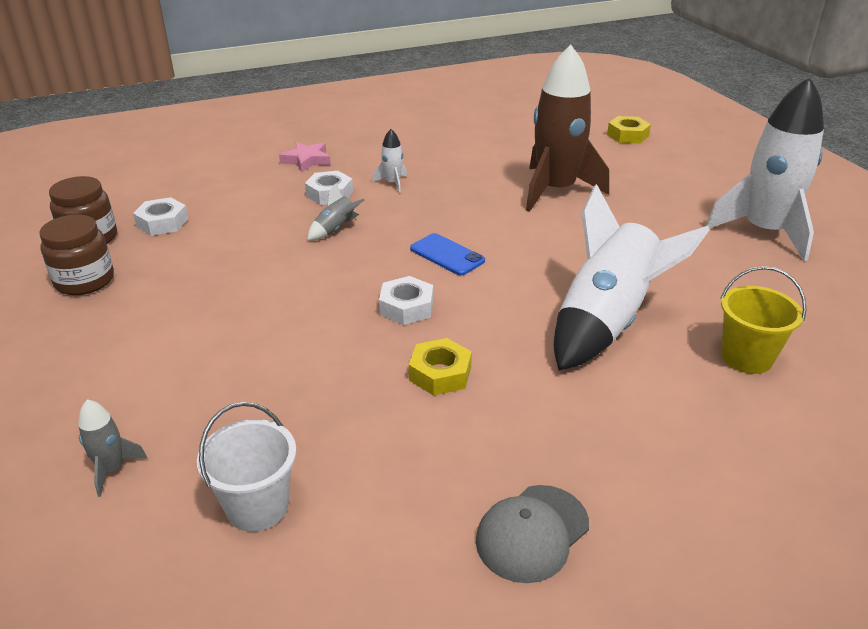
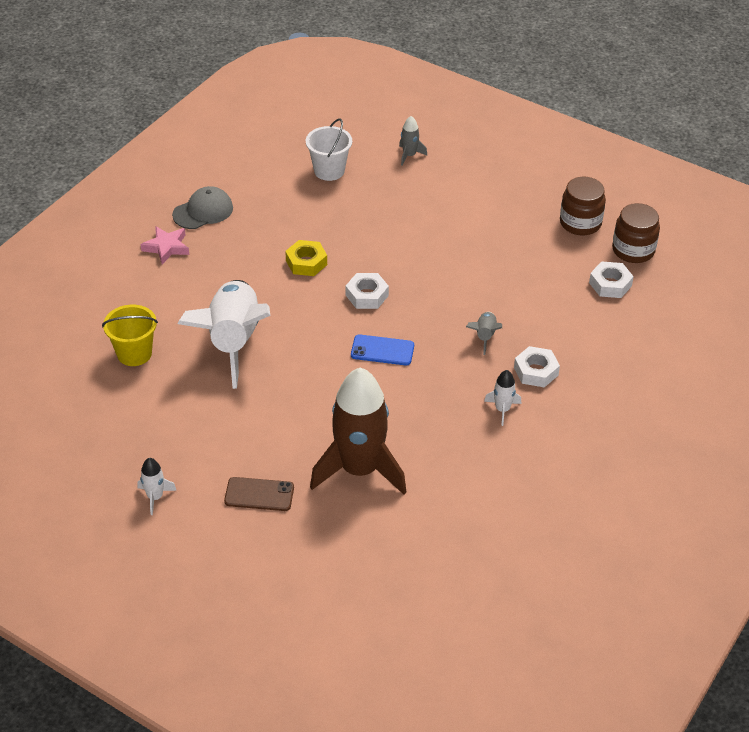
camera: 145 degrees right, 10 degrees up
pink star [279,142,331,173] -> pink star moved to [140,226,189,264]
grey cap [476,485,589,583] -> grey cap turned 45 degrees clockwise [172,186,233,229]
yellow nut [607,116,651,144] -> none
white rocket [706,76,824,261] -> white rocket [137,458,177,515], size x0.41
none -> brown phone [224,477,294,511]

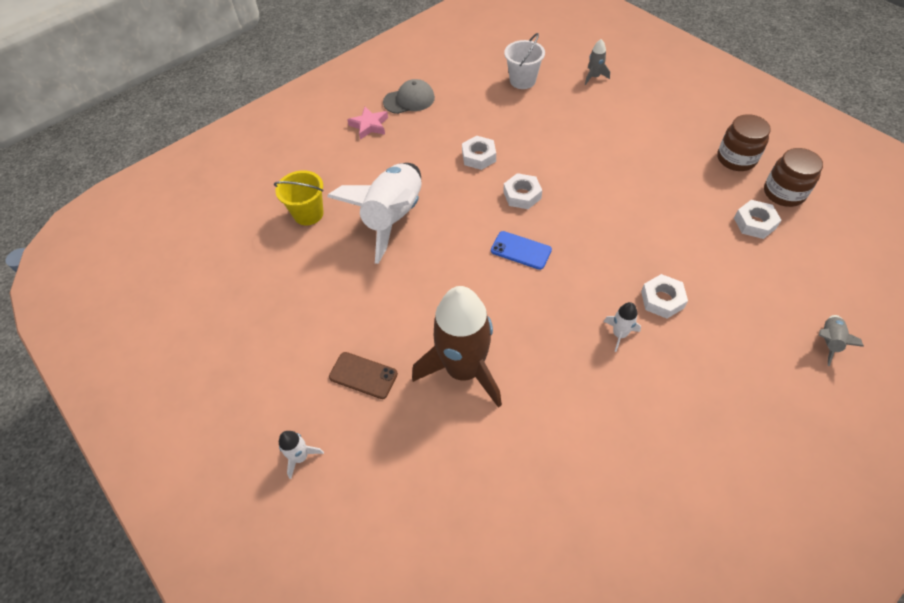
camera: 20 degrees right, 10 degrees up
white rocket [137,458,177,515] -> white rocket moved to [279,431,324,479]
yellow nut [285,240,327,276] -> white nut [462,136,496,170]
grey rocket [466,312,502,355] -> grey rocket moved to [819,315,864,366]

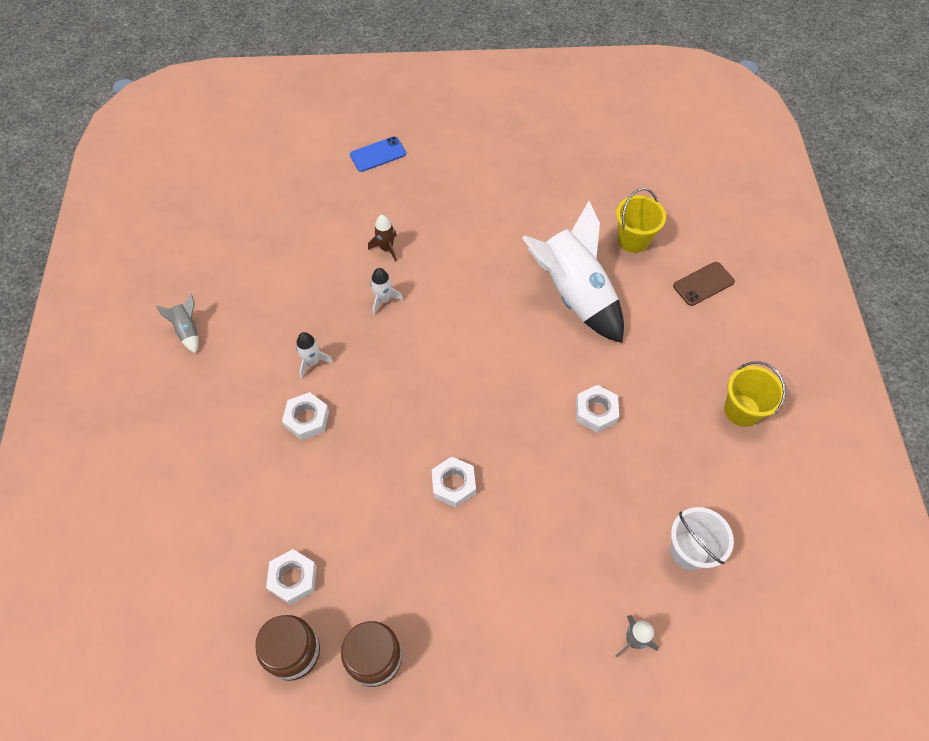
camera: 125 degrees right, 5 degrees up
white rocket [279,431,324,479] -> white rocket moved to [370,268,403,315]
brown phone [329,352,398,399] -> brown phone moved to [673,262,735,306]
pink star [347,107,388,140] -> none
grey cap [383,79,435,114] -> yellow bucket [724,361,786,427]
brown rocket [412,286,502,408] -> brown rocket [368,215,397,262], size x0.41
blue phone [491,231,552,270] -> blue phone moved to [350,136,406,172]
white nut [503,173,542,209] -> white nut moved to [432,456,476,507]
grey rocket [819,315,864,366] -> grey rocket moved to [156,294,198,353]

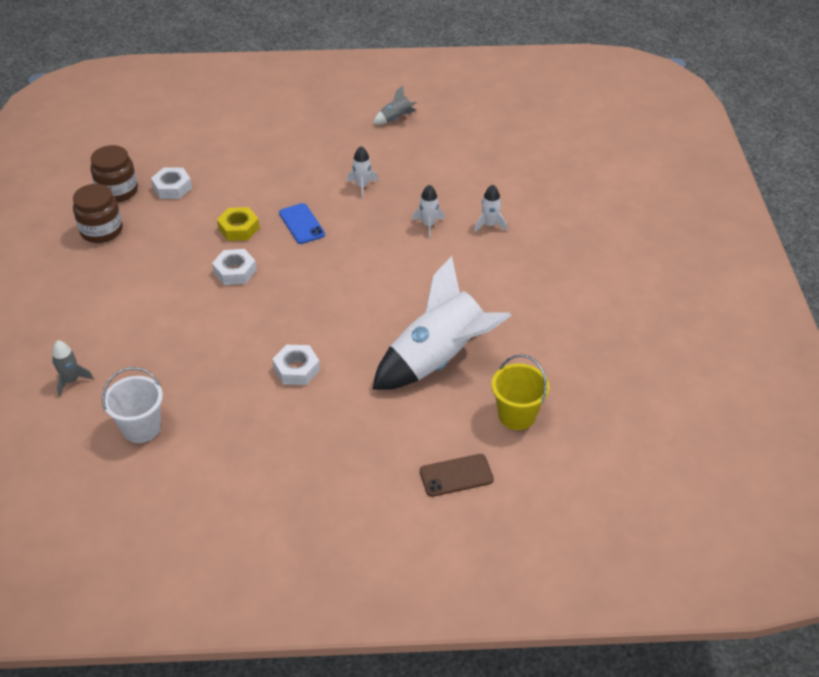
camera: 90 degrees right, 15 degrees down
white nut [282,392,329,440] -> none
blue phone [350,136,406,172] -> blue phone moved to [279,203,325,244]
brown rocket [368,215,397,262] -> white rocket [474,185,507,232]
brown phone [673,262,735,306] -> brown phone turned 75 degrees counterclockwise [420,454,494,497]
yellow bucket [724,361,786,427] -> none
none -> yellow nut [217,207,259,241]

